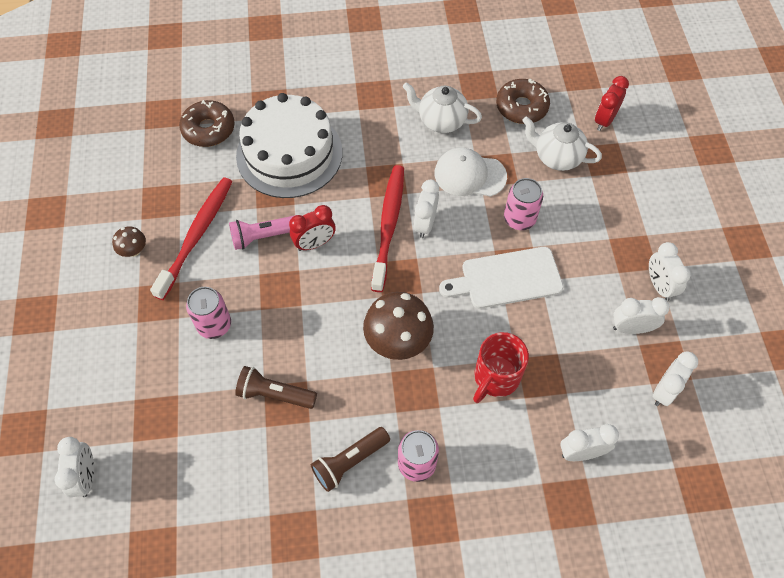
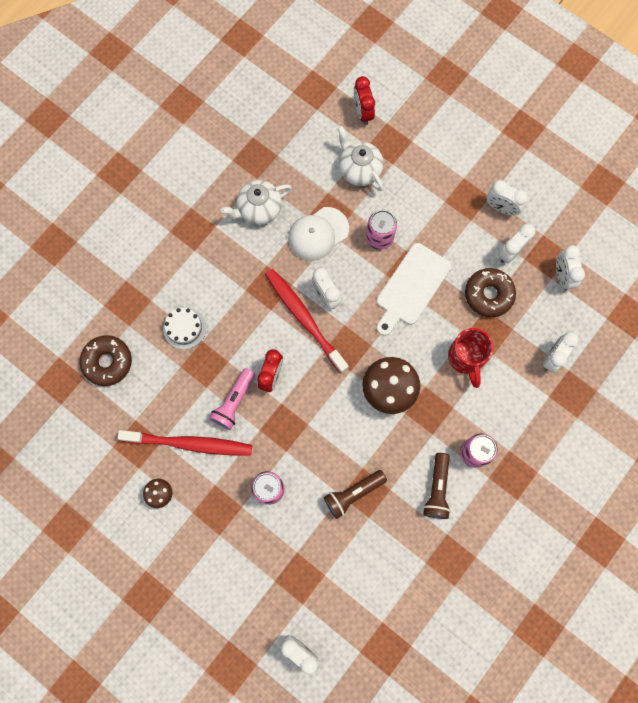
camera: 45 degrees left, 15 degrees up
red toothbrush [150,177,232,300] -> red toothbrush turned 120 degrees clockwise [117,430,252,455]
white cake [236,93,342,198] -> white cake [163,308,206,349], size x0.44
brown donut [496,79,550,124] -> brown donut moved to [465,268,516,317]
white teapot [522,117,602,171] -> white teapot turned 75 degrees clockwise [338,126,384,191]

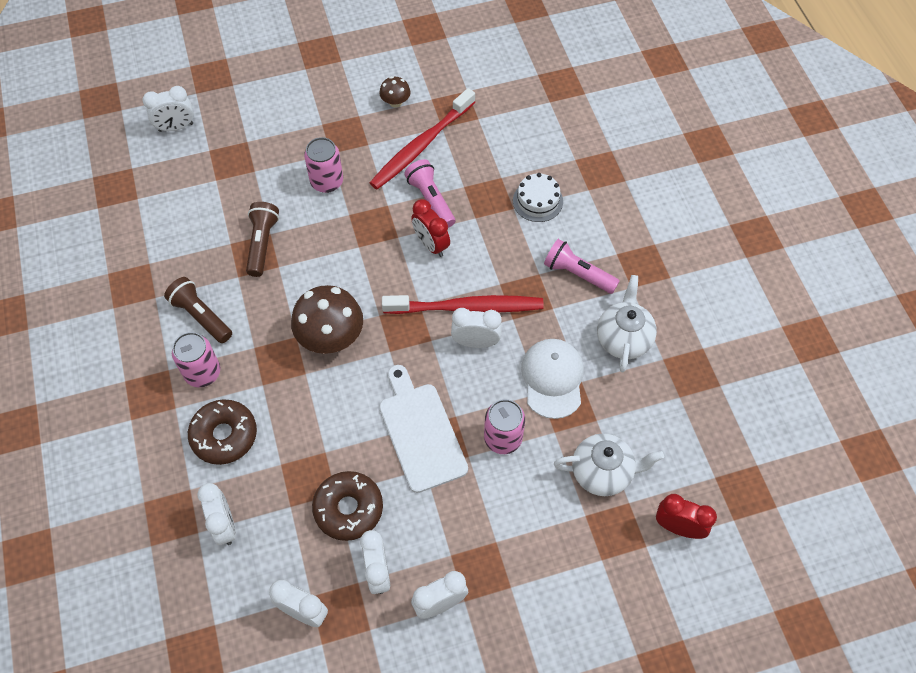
camera: 125 degrees right, 15 degrees down
brown donut [80,335,132,386] -> brown donut moved to [188,399,257,465]
red mug [448,328,493,388] -> none
none -> pink flashlight [544,239,620,294]

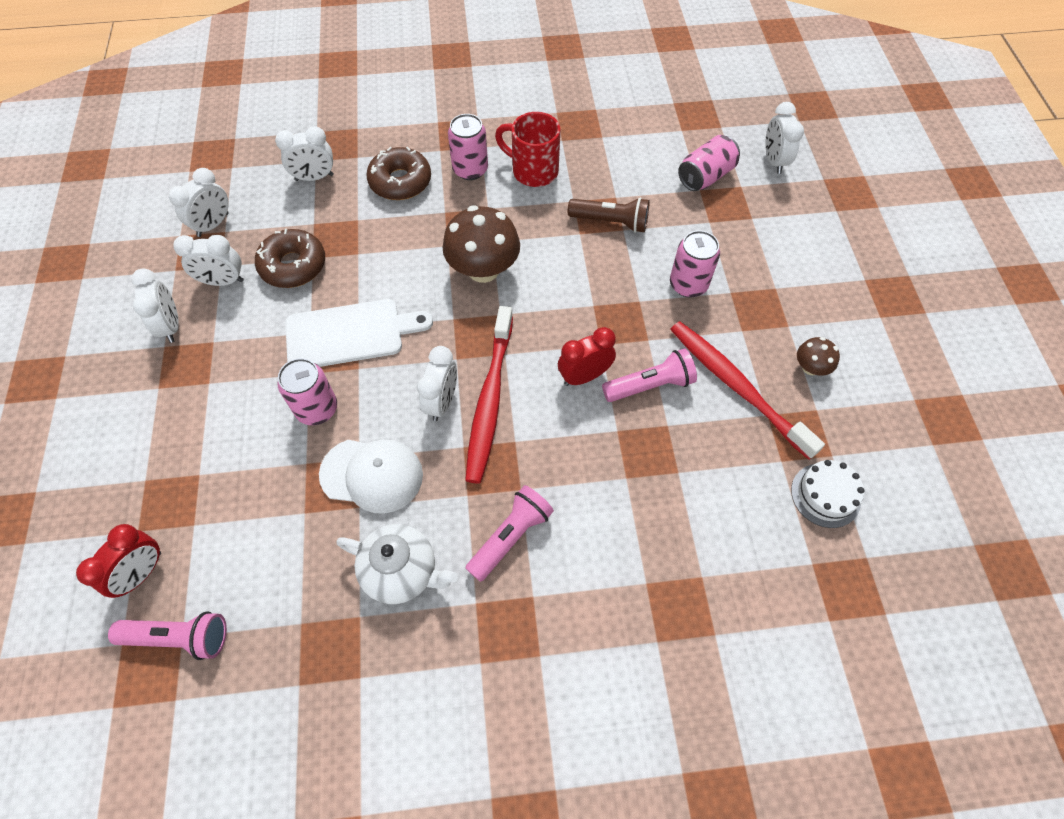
camera: 100 degrees right, 0 degrees up
brown flashlight [164,277,232,343] -> red mug [495,112,560,187]
white cake [513,173,563,222] -> white cake moved to [791,460,865,528]
white teapot [554,434,664,496] -> none
none -> pink flashlight [108,611,227,660]
none -> pink can [678,135,740,191]

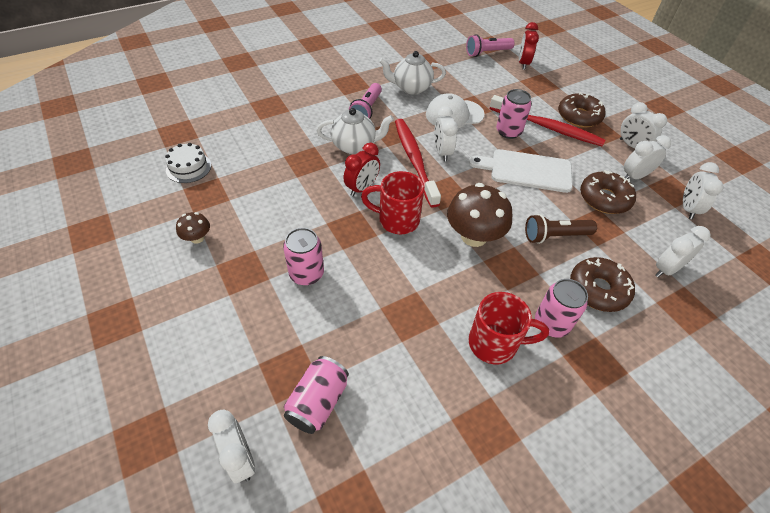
camera: 155 degrees right, 10 degrees down
white cutting board [285,299,433,367] -> white cutting board turned 45 degrees clockwise [469,149,573,193]
brown flashlight [568,198,650,233] -> brown flashlight moved to [525,214,597,244]
pink flashlight [602,349,697,402] -> none
red toothbrush [670,321,825,460] -> red toothbrush moved to [490,95,605,146]
none -> white teapot [317,108,394,154]
none -> red mug [361,171,424,234]
none -> brown donut [558,92,606,128]

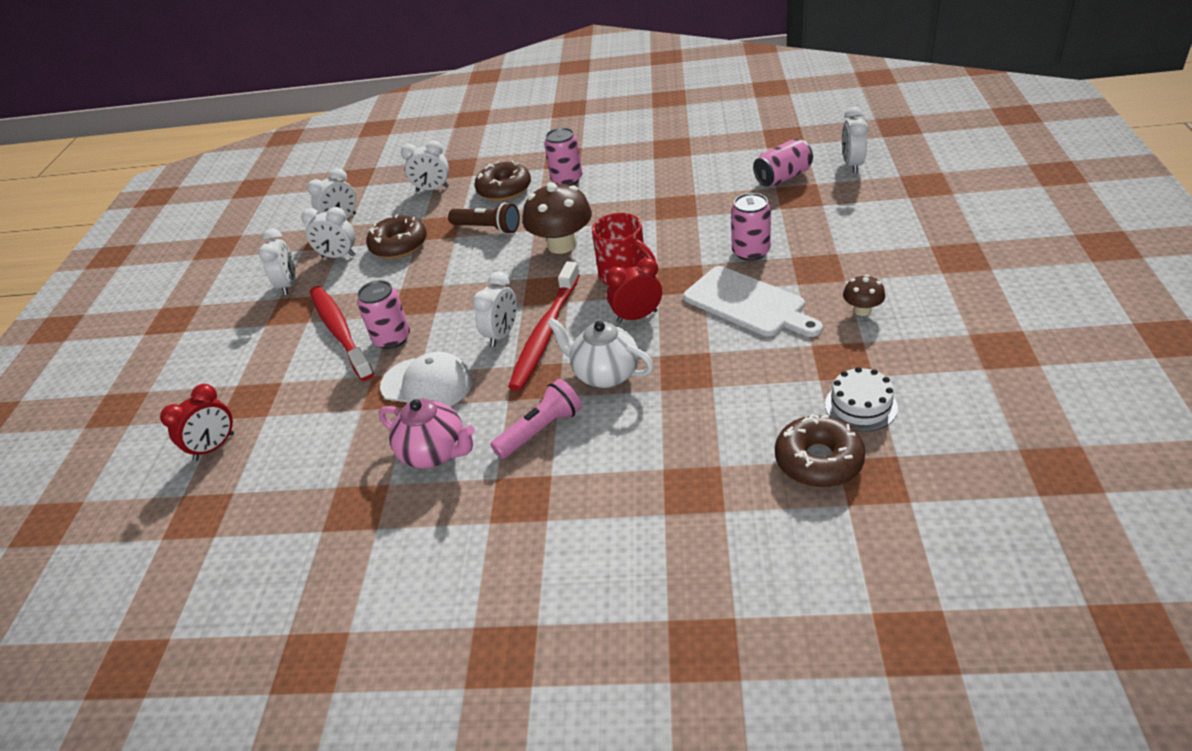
camera: 140 degrees left, 10 degrees down
white teapot [379,51,446,95] -> pink teapot [379,399,475,468]
pink flashlight [466,34,515,57] -> none
red mug [468,292,549,364] -> none
white cutting board [469,149,573,193] -> white cutting board moved to [683,266,823,337]
brown donut [558,92,606,128] -> brown donut moved to [775,414,866,488]

